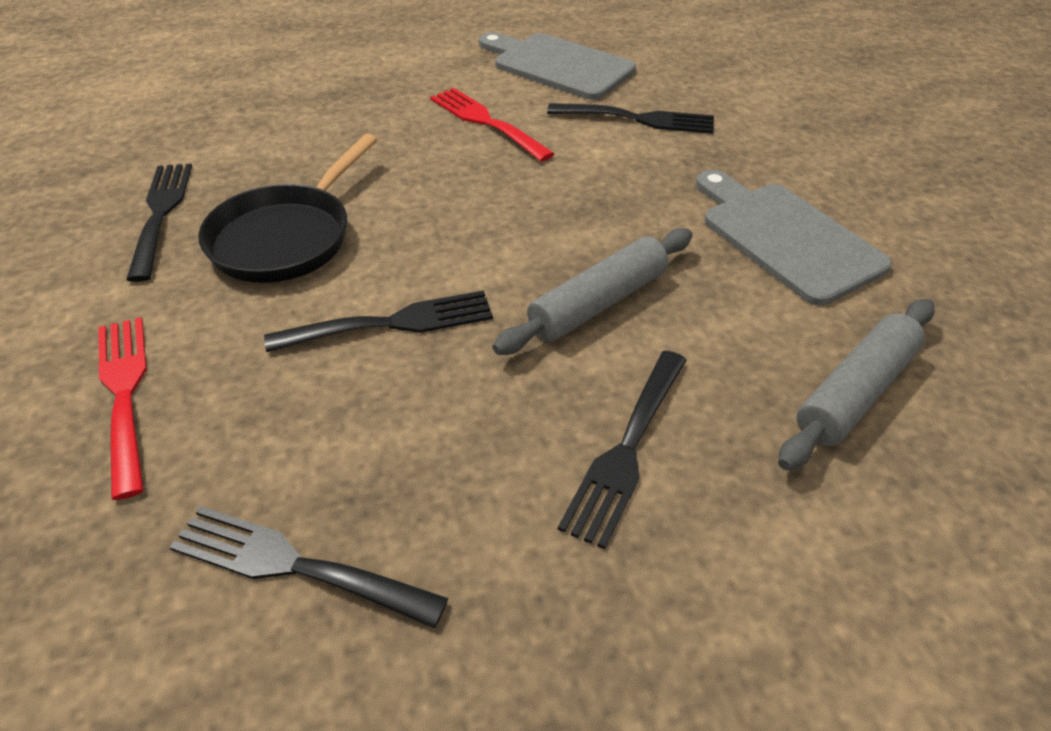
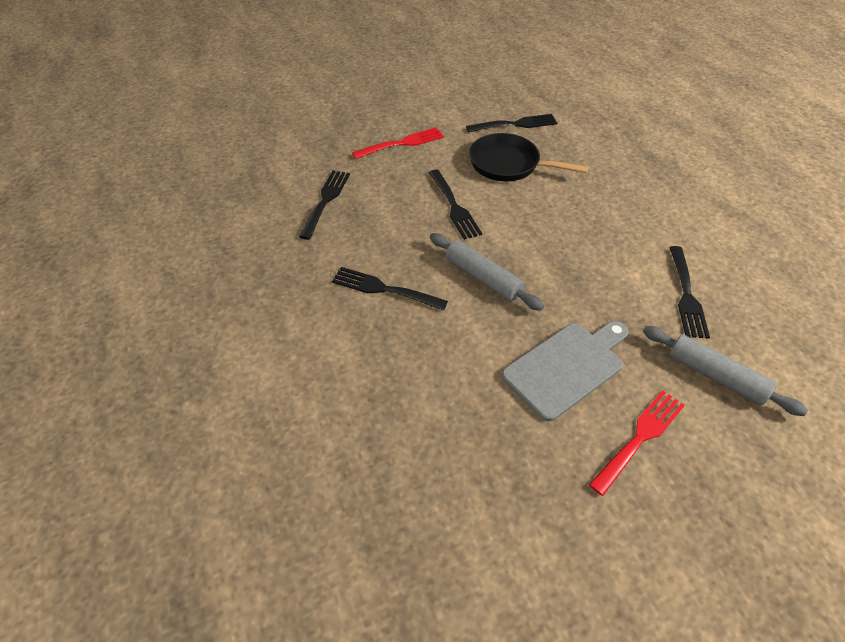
camera: 85 degrees right, 5 degrees up
red fork [430,88,555,162] -> red fork moved to [589,390,685,496]
grey cutting board [479,32,636,100] -> none
grey rolling pin [778,299,935,470] -> grey rolling pin moved to [643,326,808,416]

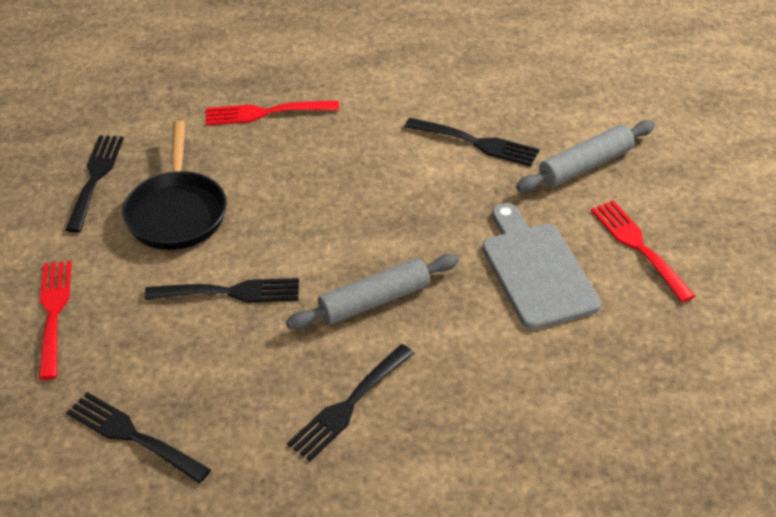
camera: 70 degrees left, 5 degrees down
black pan [469,133,589,181] -> black pan turned 45 degrees counterclockwise [122,121,227,250]
none -> red fork [206,101,339,125]

